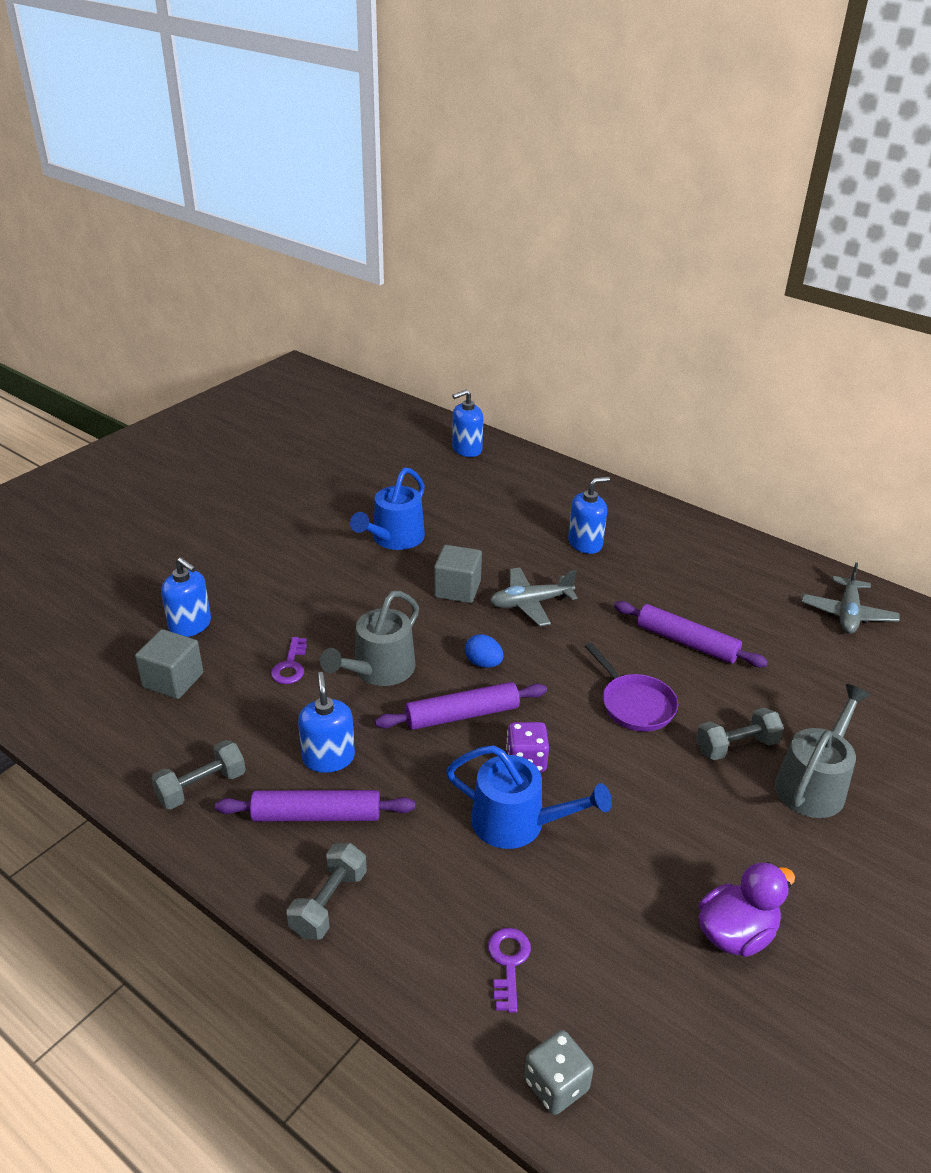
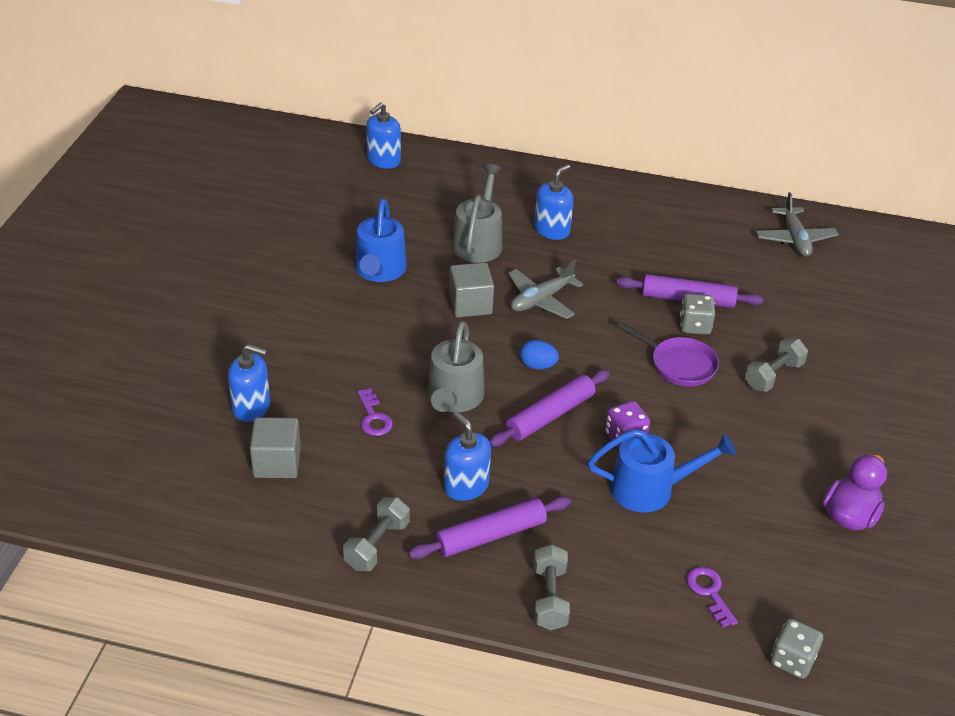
camera: 25 degrees left, 5 degrees up
grey watering can [775,684,871,818] -> grey watering can moved to [452,164,503,263]
none -> grey dice [680,294,715,335]

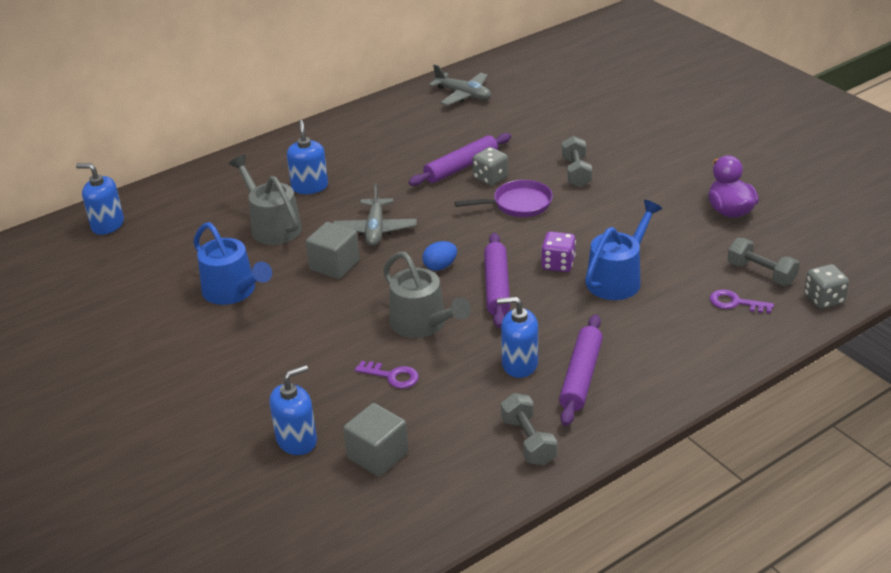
camera: 45 degrees left, 5 degrees down
blue soap dispenser [366,102,401,169] -> blue soap dispenser turned 120 degrees clockwise [76,163,124,235]
grey dumbbell [534,544,570,630] -> grey dumbbell moved to [727,238,799,286]

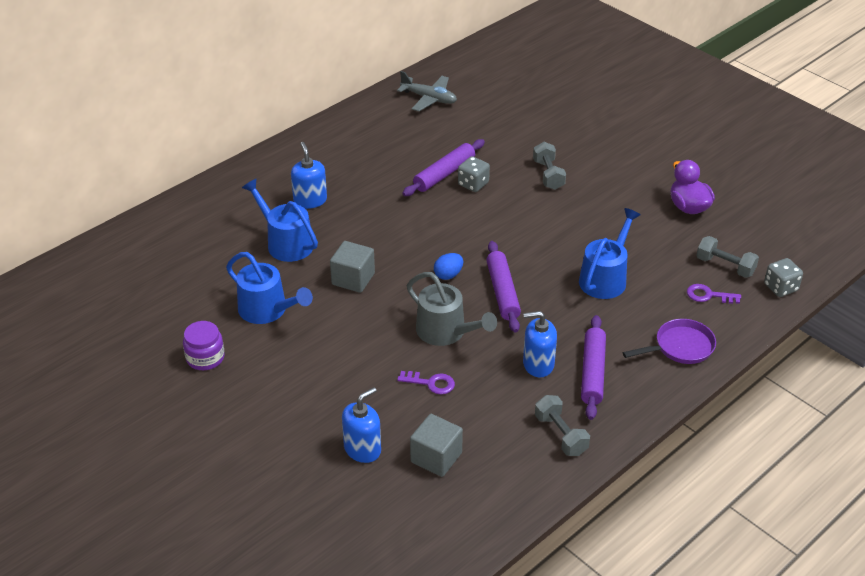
camera: 10 degrees left, 5 degrees up
blue soap dispenser [76,163,124,235] -> none
grey watering can [229,155,302,245] -> blue watering can [242,179,318,262]
grey plane [333,183,417,246] -> none
purple pan [455,180,553,217] -> purple pan moved to [623,319,716,364]
purple dice [541,231,576,272] -> none
none -> purple jar [183,321,225,370]

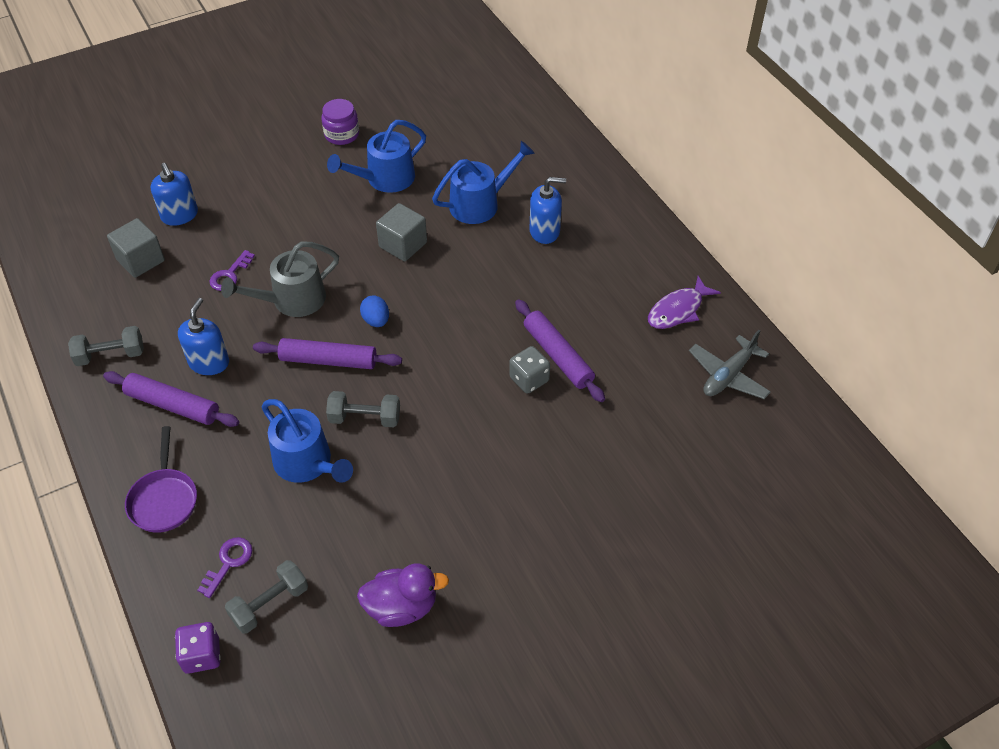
camera: 105 degrees right, 10 degrees up
grey dumbbell [533,142,566,190] -> grey dumbbell moved to [326,391,400,427]
grey dice [764,258,803,297] -> purple dice [175,622,221,674]
none -> purple fish [648,276,721,329]

